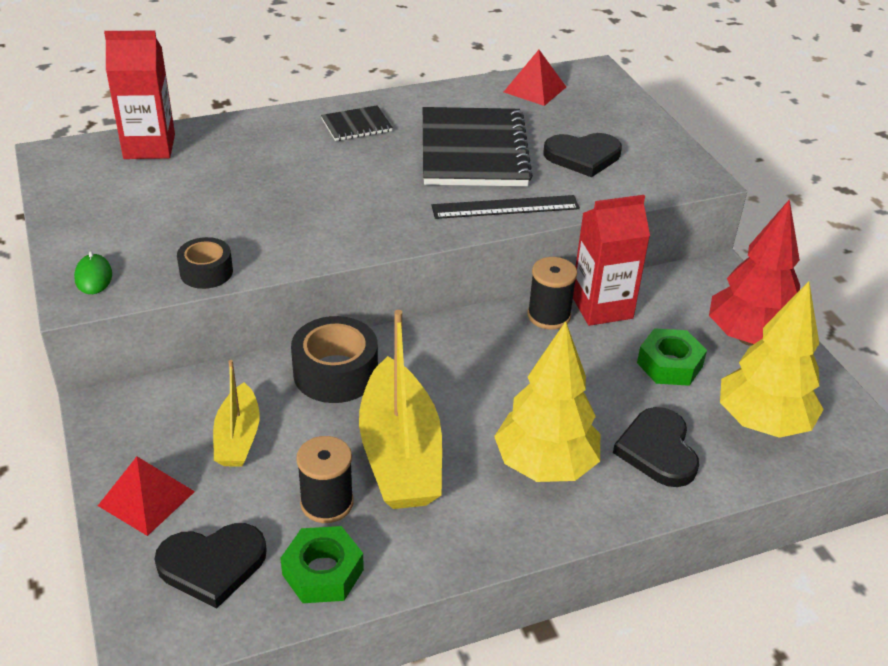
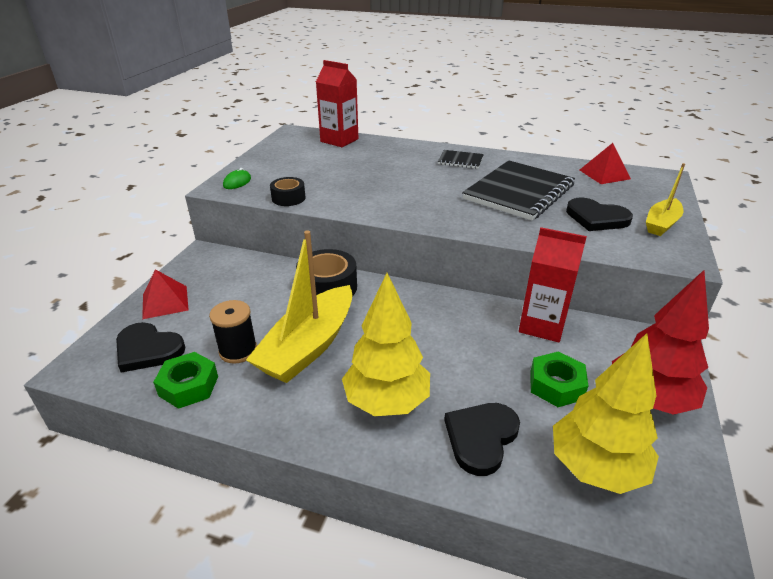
camera: 40 degrees right, 5 degrees down
yellow boat [213,360,260,467] -> yellow boat moved to [646,163,685,236]
black ruler [431,195,580,219] -> none
black spool [527,257,577,330] -> none

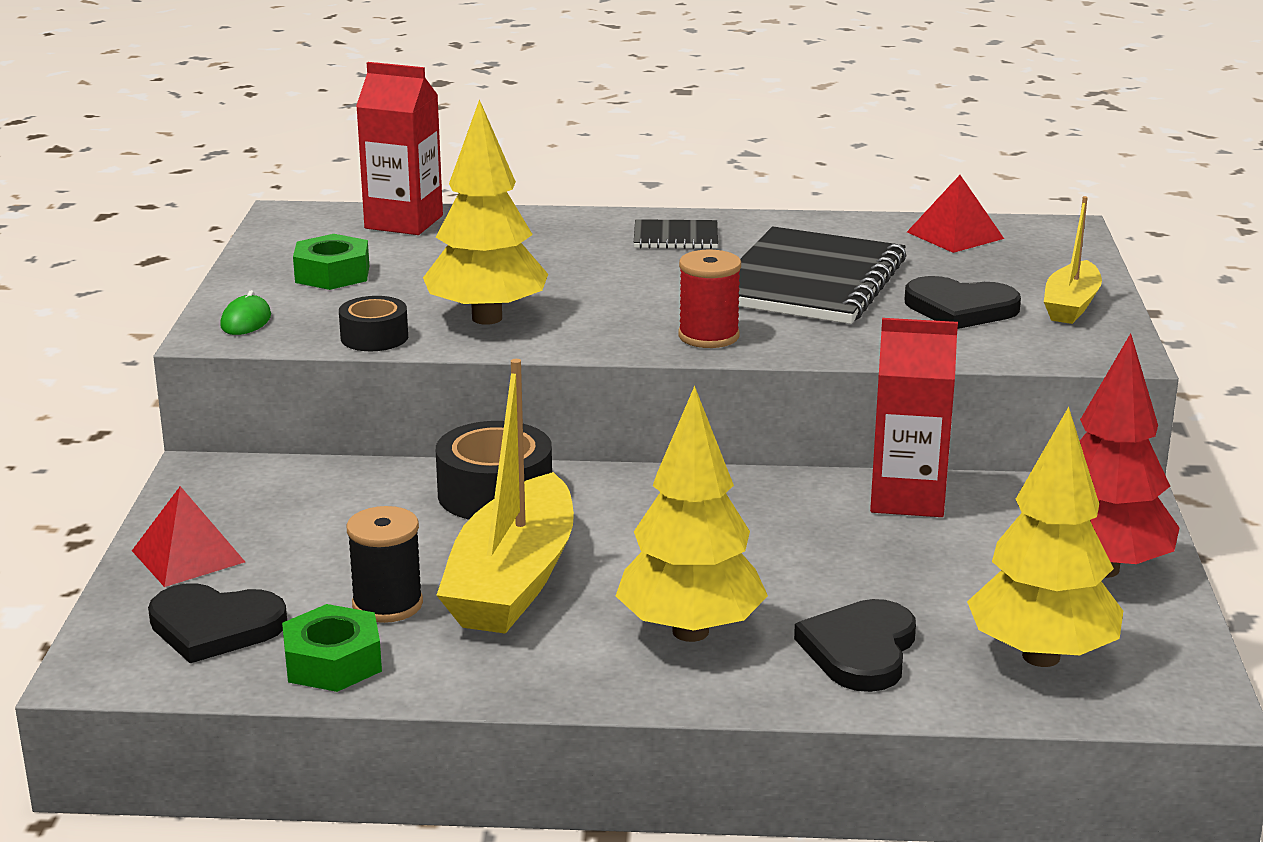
camera: 15 degrees left, 10 degrees down
green nut [530,351,588,407] -> green nut moved to [293,234,369,290]
none -> yellow tree [423,99,548,325]
none -> red spool [678,250,741,348]

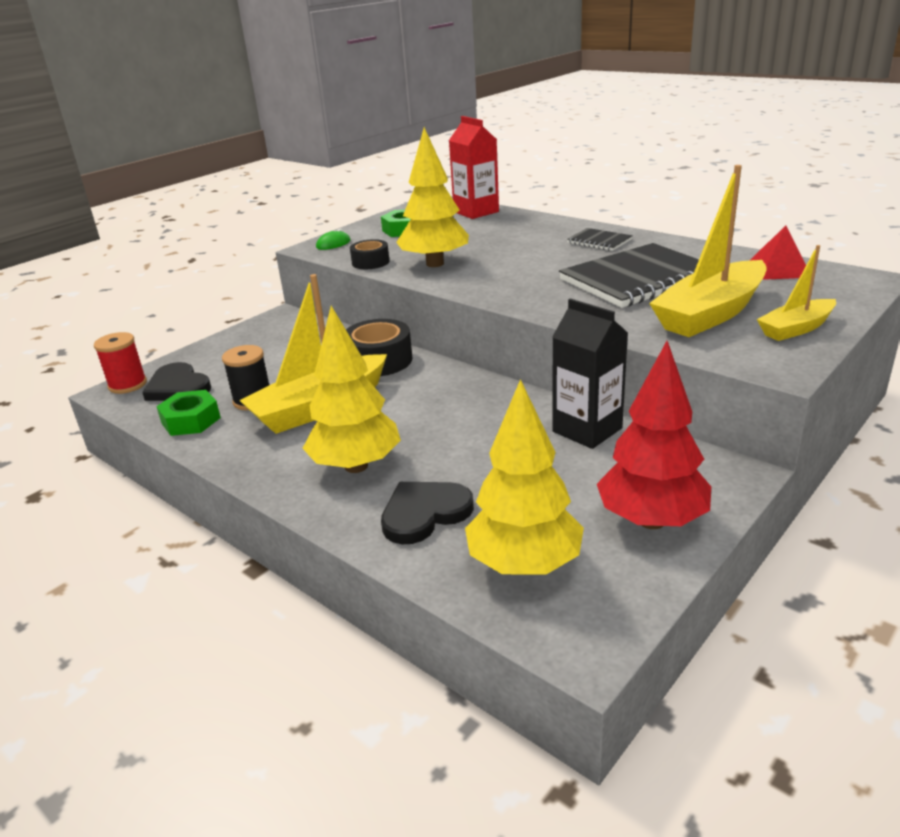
camera: 40 degrees right, 5 degrees up
red pyramid [132,486,245,587] -> none
red spool [678,250,741,348] -> red spool moved to [94,332,147,394]
red carton [870,318,958,517] -> black carton [552,299,628,449]
black heart [905,276,1021,329] -> yellow boat [649,165,767,337]

